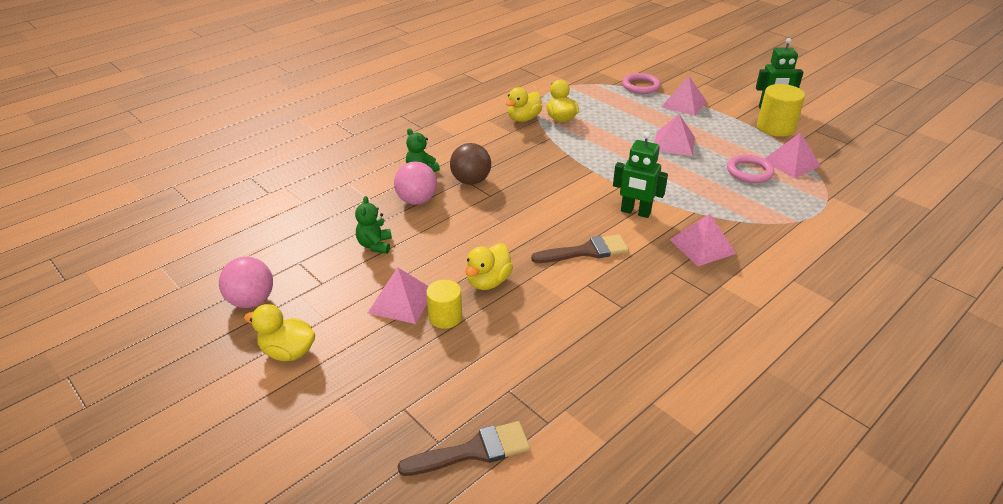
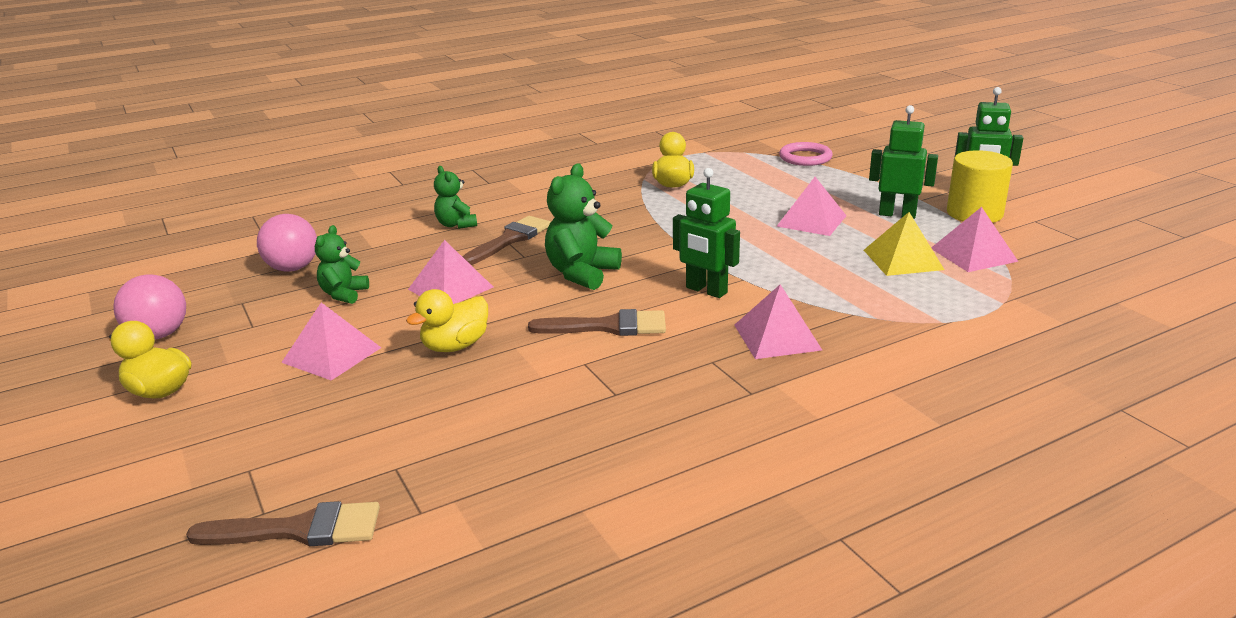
camera: 15 degrees right, 10 degrees down
pink ball [394,162,437,205] -> pink ball moved to [257,214,317,272]
yellow cylinder [426,280,462,329] -> none
brown ball [450,143,491,185] -> brown brush [462,216,551,265]
yellow duck [506,87,542,122] -> none
pink pyramid [661,76,707,116] -> pink pyramid moved to [408,240,493,304]
pink ring [727,155,774,183] -> yellow pyramid [864,212,944,276]
none -> green teddy bear [545,164,622,290]
none -> green robot [869,105,938,219]

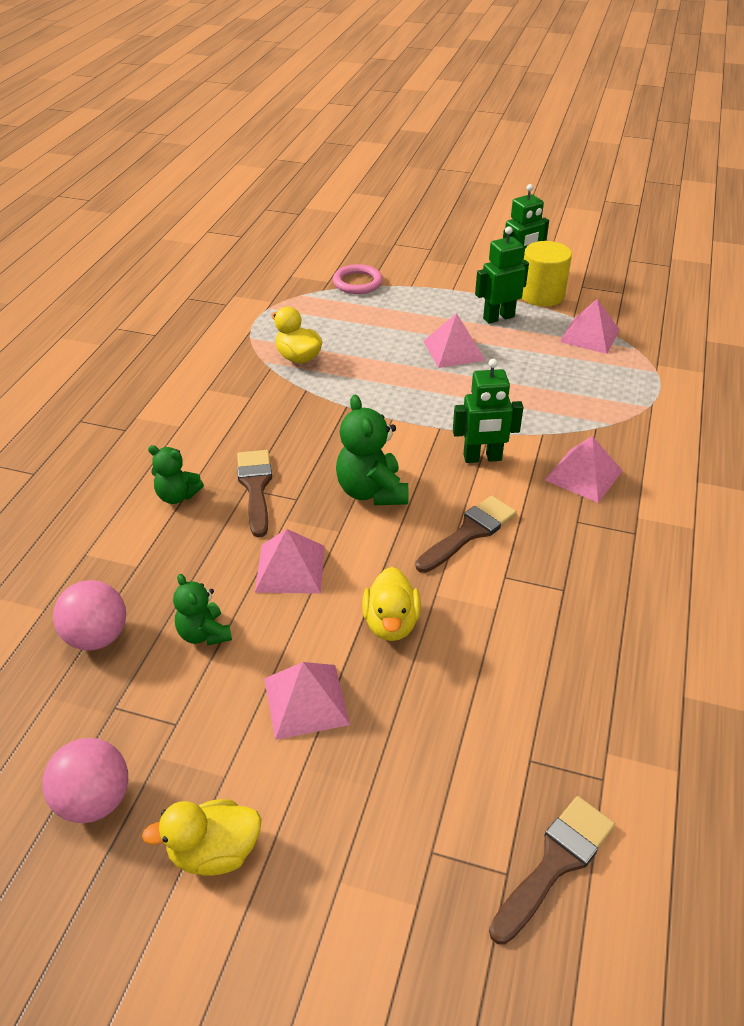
camera: 45 degrees left, 15 degrees up
yellow pyramid [864,212,944,276] -> none

